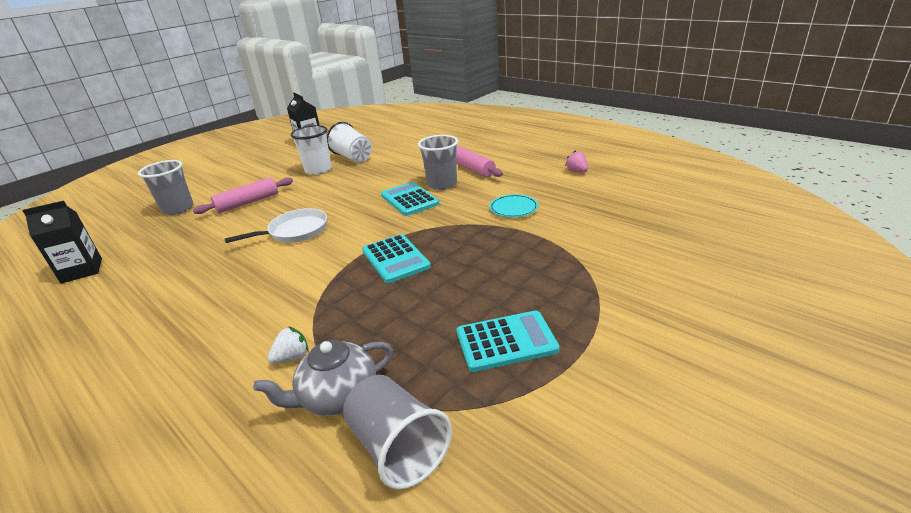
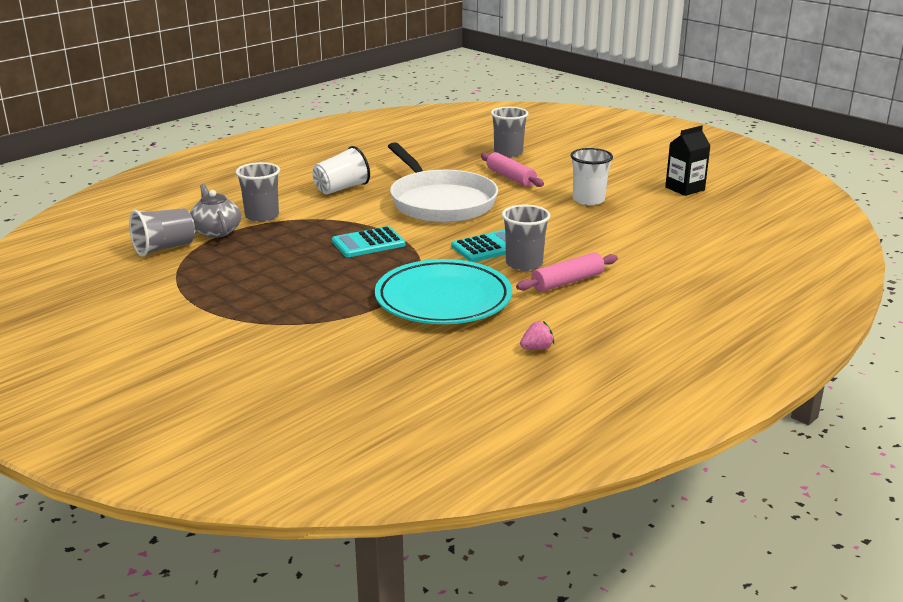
camera: 90 degrees right, 5 degrees down
black carton [22,201,102,284] -> none
white pan [225,208,327,243] -> white pan [388,142,498,223], size x1.93
white strawberry [267,326,309,364] -> grey cup [236,162,280,222]
white cup [327,122,372,163] -> white cup moved to [312,146,370,194]
turquoise calculator [456,310,559,372] -> none
turquoise plate [489,194,538,218] -> turquoise plate [375,259,512,324], size x2.42

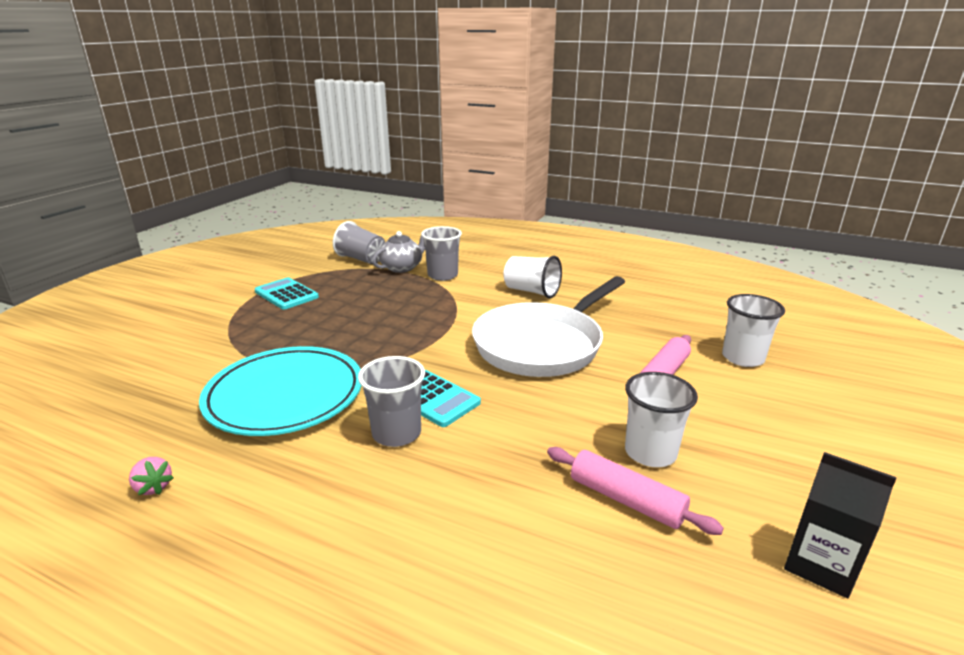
camera: 70 degrees right, 0 degrees up
turquoise calculator [332,226,406,257] -> turquoise calculator moved to [255,277,319,310]
grey cup [491,107,529,158] -> white cup [722,294,785,367]
pink rolling pin [516,253,618,292] -> pink rolling pin moved to [547,447,724,535]

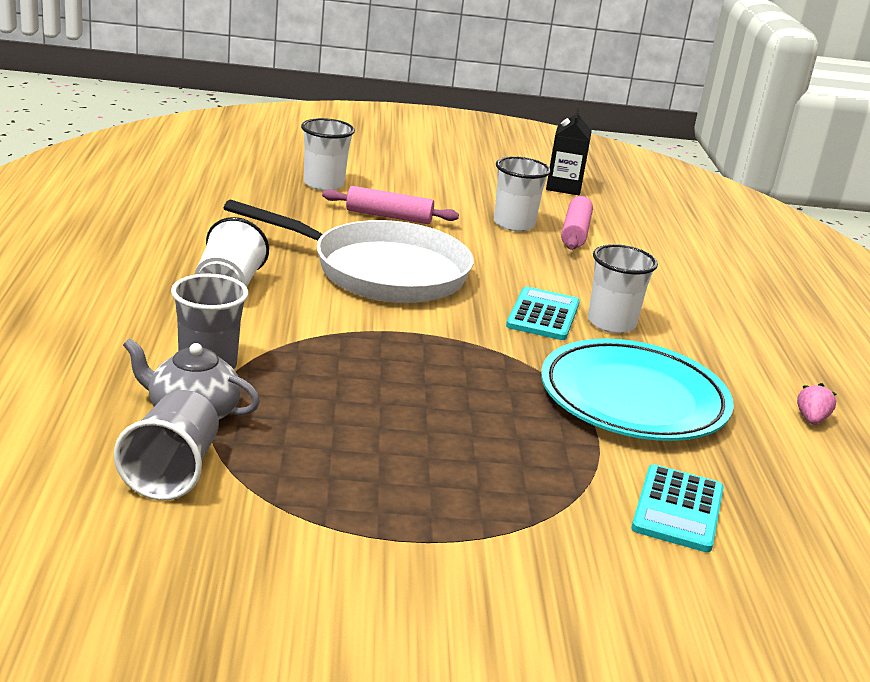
camera: 120 degrees left, 0 degrees up
turquoise calculator [255,277,319,310] -> turquoise calculator moved to [631,464,724,552]
grey cup [358,356,425,447] -> white cup [588,244,658,333]

